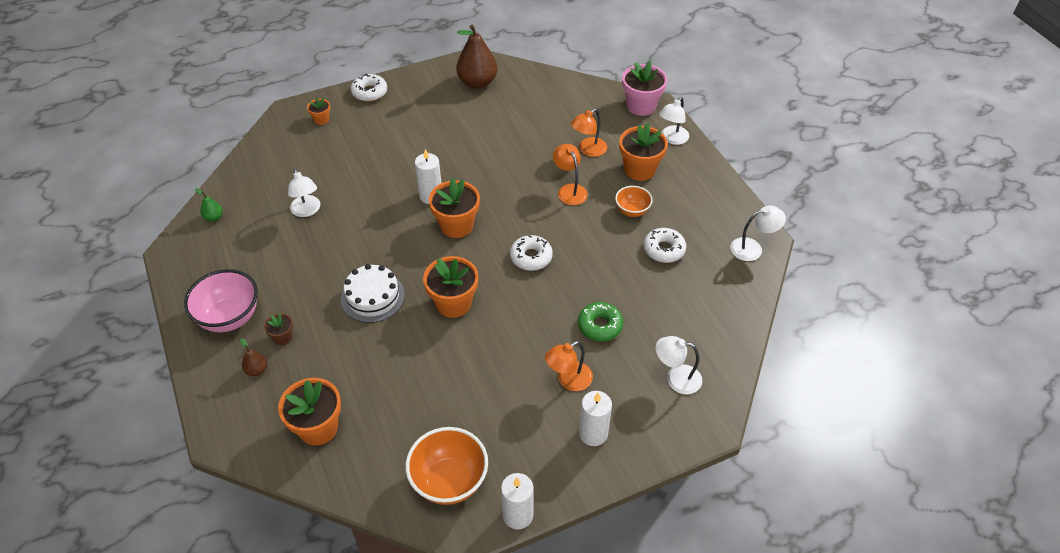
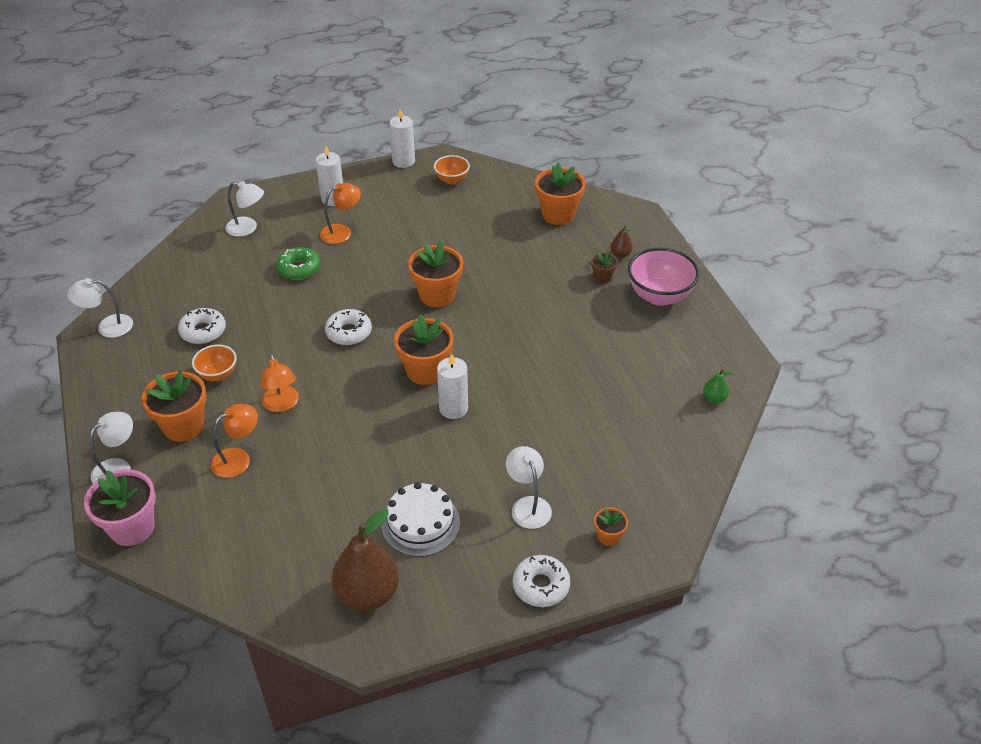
camera: 175 degrees left, 5 degrees down
white lamp [288,168,320,217] -> white lamp moved to [506,446,552,529]
white cake [341,264,405,323] -> white cake moved to [381,482,460,557]
orange bowl [405,427,488,505] -> orange bowl [434,155,470,185], size x0.58

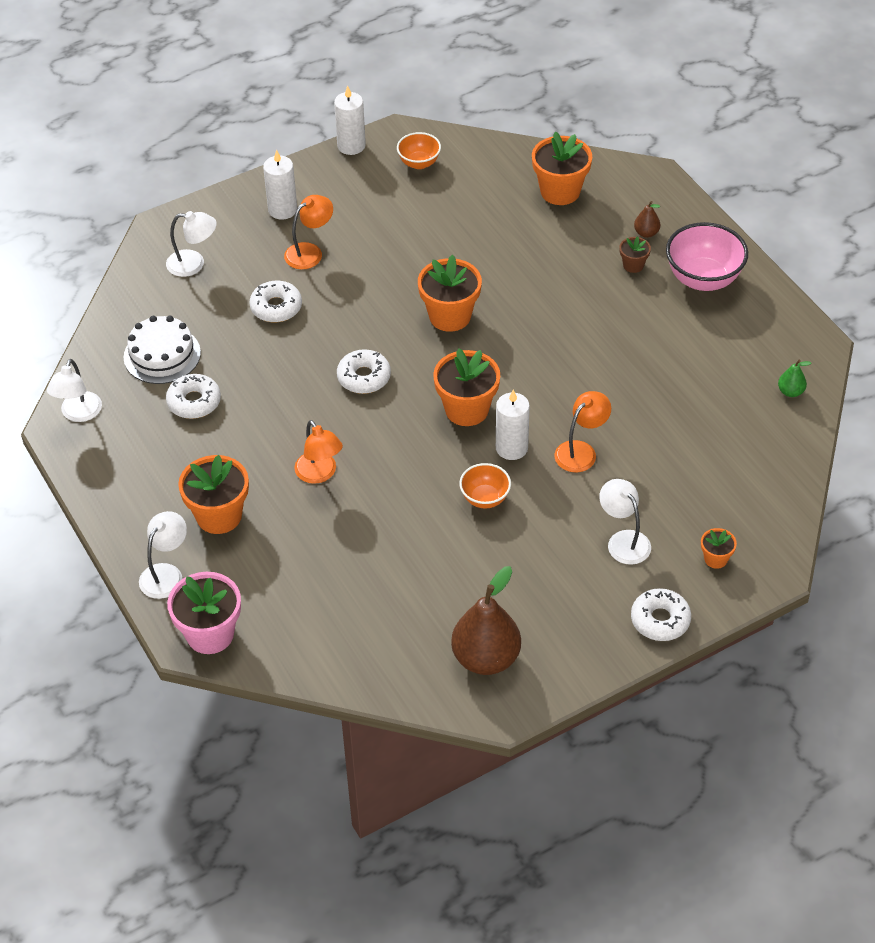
camera: 10 degrees left, 5 degrees up
white lamp [67,278,133,338] -> white lamp turned 60 degrees counterclockwise [47,359,102,422]
orange bowl [192,345,237,381] -> orange bowl moved to [459,463,511,508]
orange lamp [211,404,258,478] -> orange lamp moved to [554,391,611,473]
green donut [276,247,320,280] -> white donut [249,281,302,322]
white cake [381,482,460,557] -> white cake moved to [124,316,201,384]

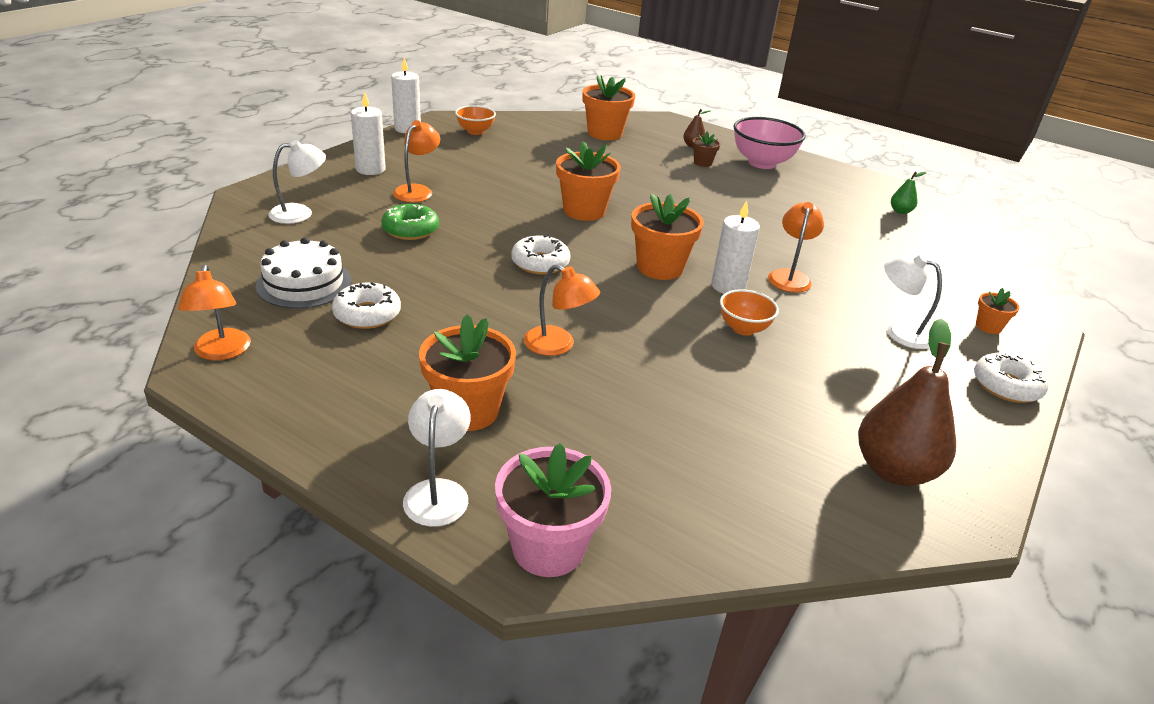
camera: 30 degrees left, 15 degrees down
white lamp [47,359,102,422] -> orange lamp [178,264,251,360]
white donut [249,281,302,322] -> green donut [381,204,439,240]

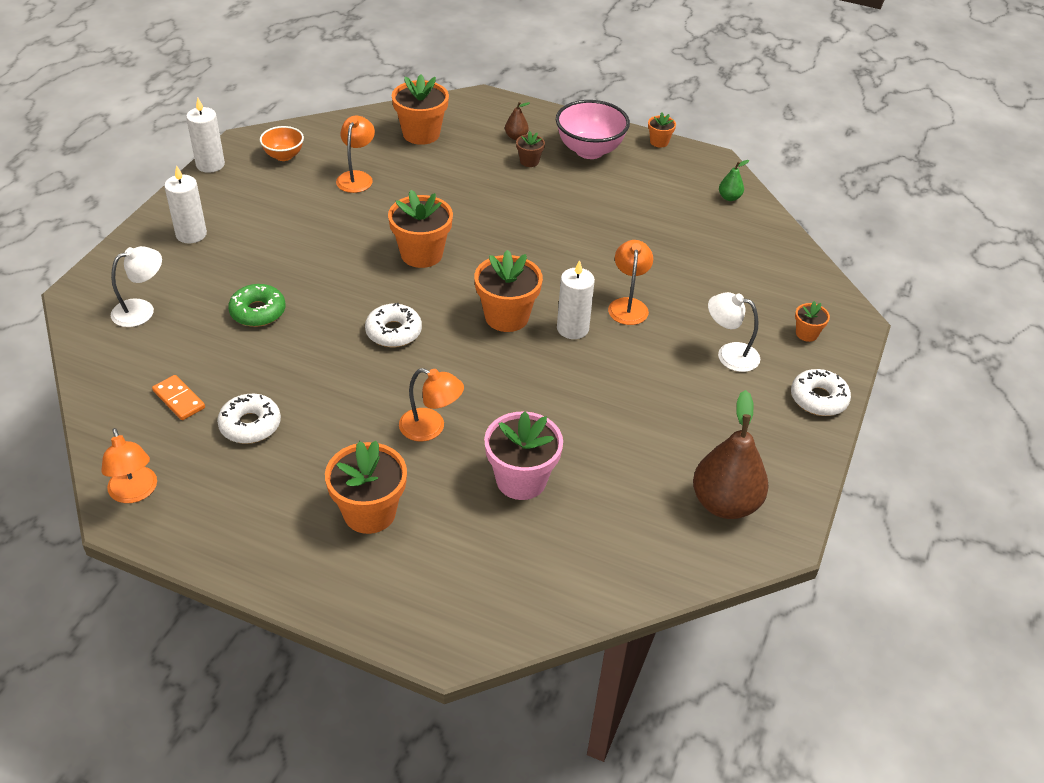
camera: 10 degrees left, 10 degrees up
white cake [256,237,352,309] -> orange domino [152,375,205,420]
orange lamp [393,120,440,202] -> orange lamp moved to [336,116,375,193]
white lamp [403,389,470,527] -> none
pink flower pot [495,443,611,577] -> pink flower pot moved to [484,411,563,500]
orange bowl [720,289,779,336] -> none
none -> orange flower pot [648,112,676,147]

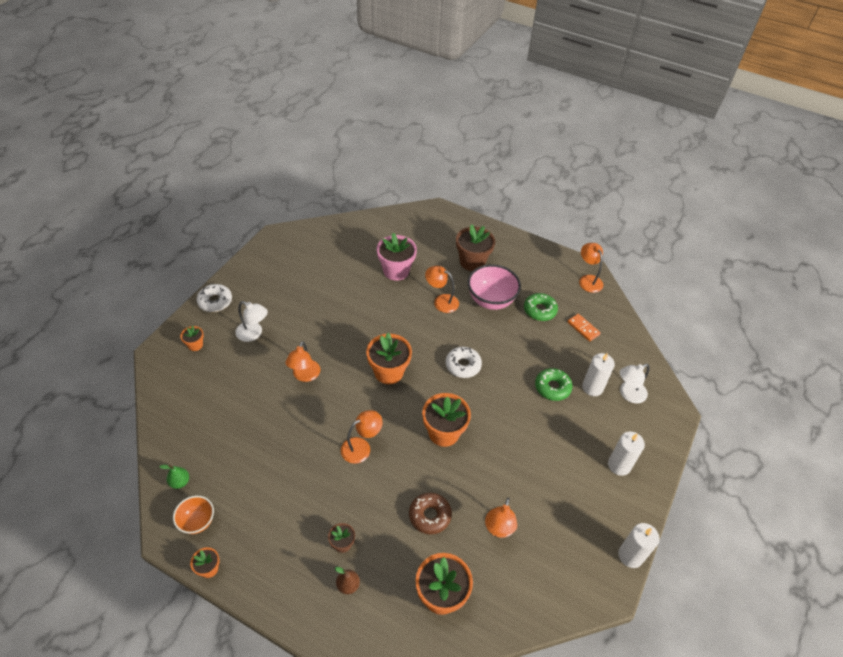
camera: 175 degrees left, 5 degrees up
white donut [217,394,281,444] -> green donut [524,293,558,321]
orange bowl [260,126,304,161] -> orange bowl moved to [173,496,214,534]
orange flower pot [325,441,407,534] -> brown flower pot [456,224,495,271]
pink bowl [556,100,630,159] -> pink bowl moved to [468,264,521,310]
white candle [557,260,595,339] -> white candle moved to [582,353,615,396]
brown pear [693,390,769,519] -> none
none -> orange lamp [341,410,383,464]
none -> brown donut [409,493,452,534]

